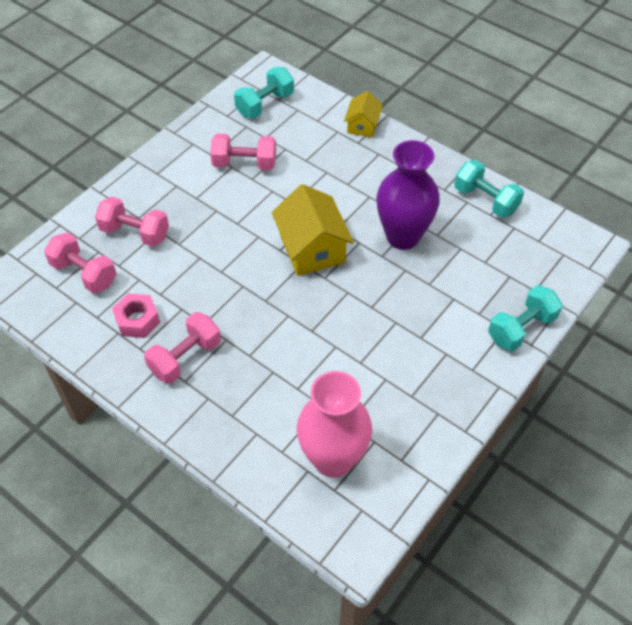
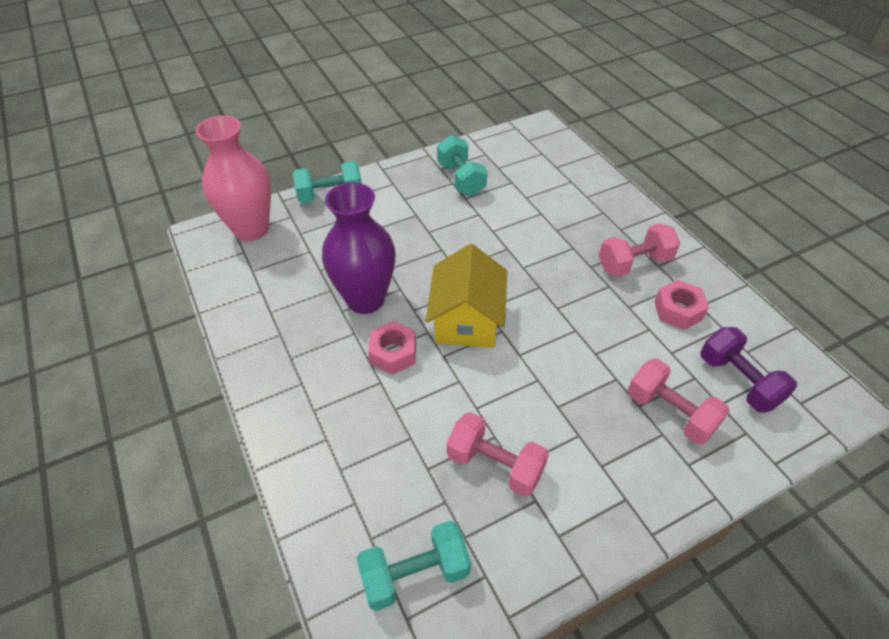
camera: 155 degrees left, 5 degrees down
pink dumbbell [44,232,117,293] -> purple dumbbell [701,327,797,413]
pink vase [296,371,372,478] -> pink vase moved to [196,115,271,241]
yellow house [344,91,383,138] -> none
turquoise dumbbell [454,160,524,218] -> turquoise dumbbell moved to [437,135,488,196]
none -> pink nut [368,321,416,375]

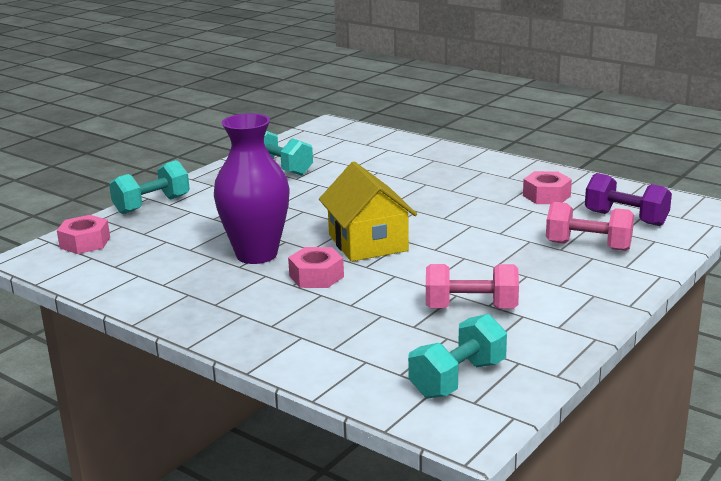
camera: 25 degrees left, 25 degrees down
pink vase [196,115,271,241] -> pink nut [57,215,110,254]
pink dumbbell [599,223,680,277] -> none

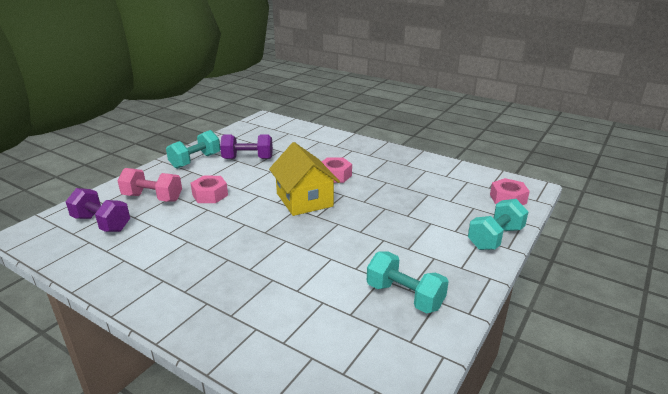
camera: 175 degrees right, 5 degrees up
purple vase [214,113,290,264] -> none
turquoise dumbbell [408,314,507,398] -> turquoise dumbbell moved to [166,130,220,169]
pink dumbbell [426,264,519,309] -> purple dumbbell [220,134,273,159]
pink nut [523,171,572,204] -> pink nut moved to [191,176,228,203]

